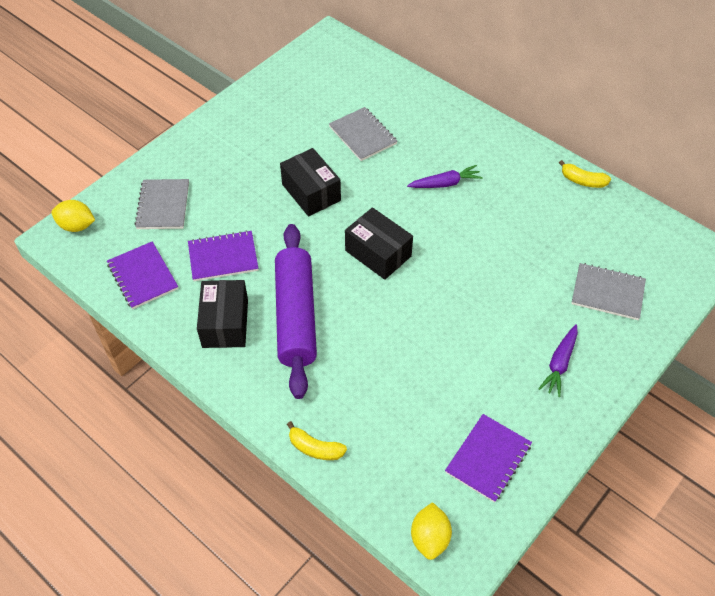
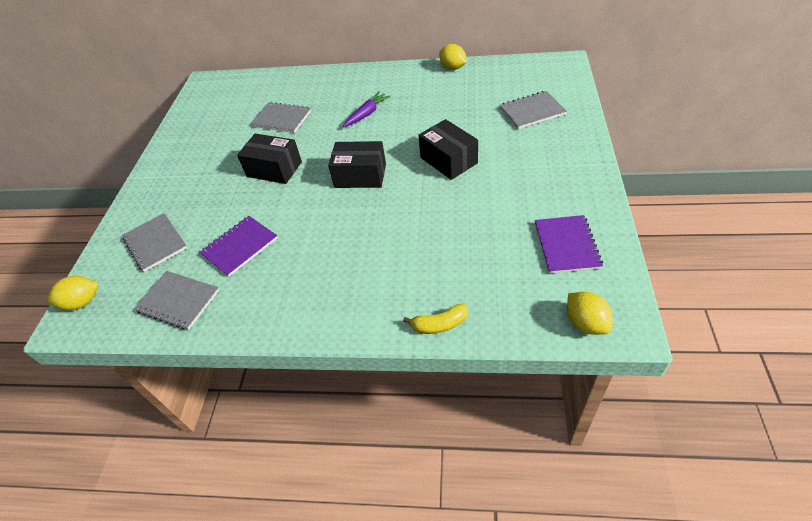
camera: 30 degrees left, 5 degrees down
purple notebook [107,241,178,309] -> grey notebook [134,271,219,330]
black box [197,280,248,348] -> black box moved to [418,119,478,180]
purple rolling pin [275,224,317,399] -> none
purple carrot [538,324,578,397] -> none
yellow banana [559,160,611,188] -> yellow lemon [439,44,466,70]

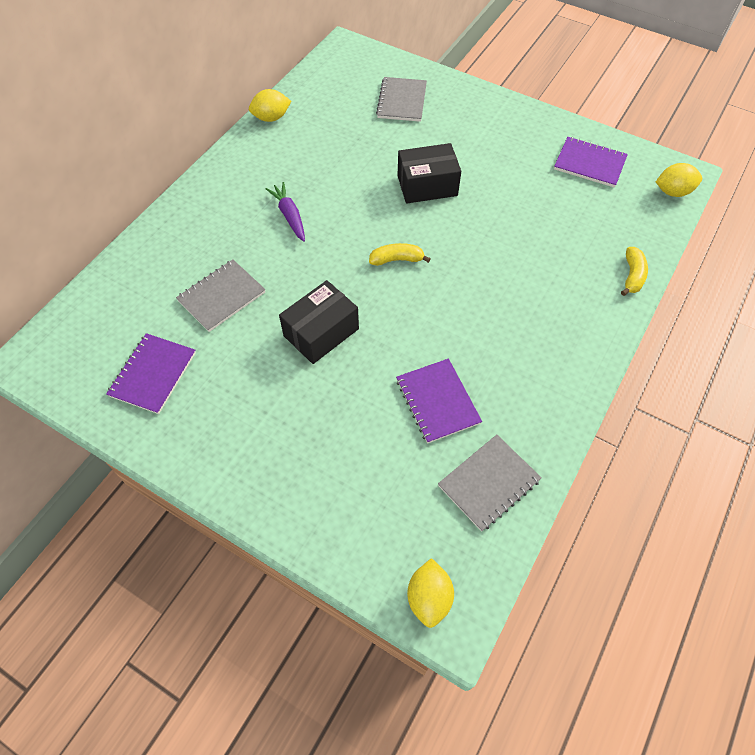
camera: 70 degrees left, 10 degrees up
grey notebook [122,213,187,272] -> none
black box [328,141,386,188] -> yellow banana [369,243,431,266]
none -> purple notebook [106,333,196,414]

